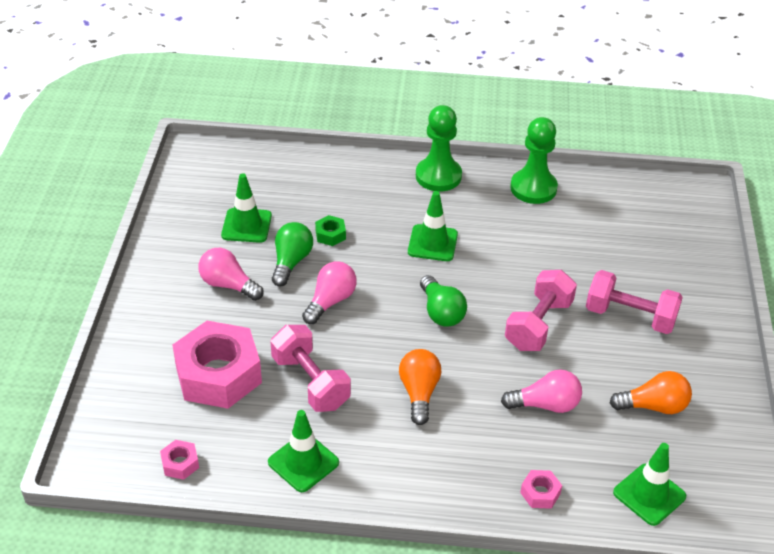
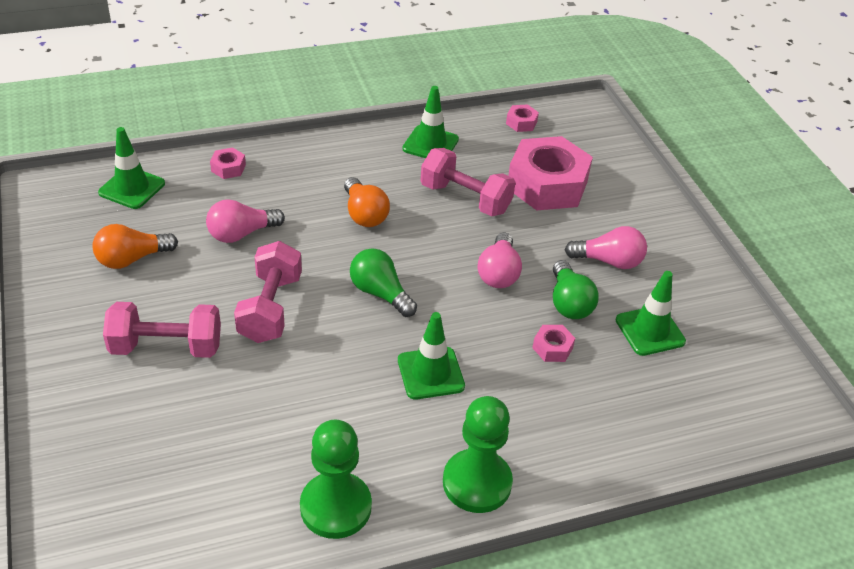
camera: 155 degrees right, 0 degrees up
green nut [315,215,346,246] -> pink nut [532,325,575,362]

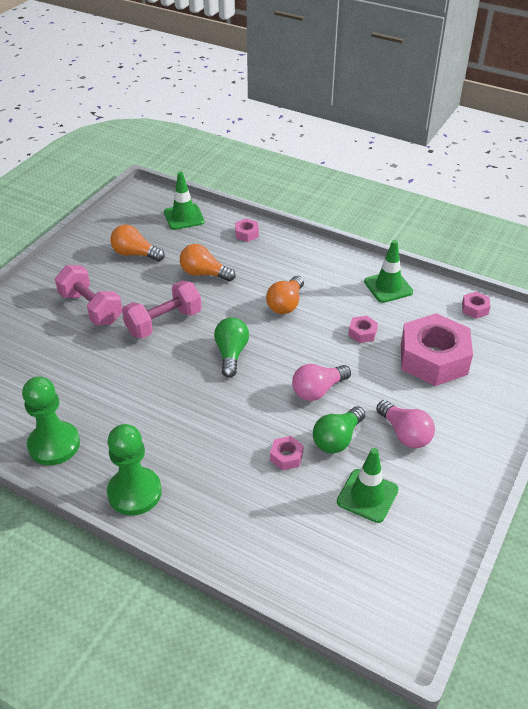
camera: 50 degrees right, 0 degrees up
pink light bulb [206,199,285,243] -> orange light bulb [180,244,236,281]
green traffic cone [398,312,465,400] -> none
pink dumbbell [420,148,516,216] -> pink nut [348,315,378,343]

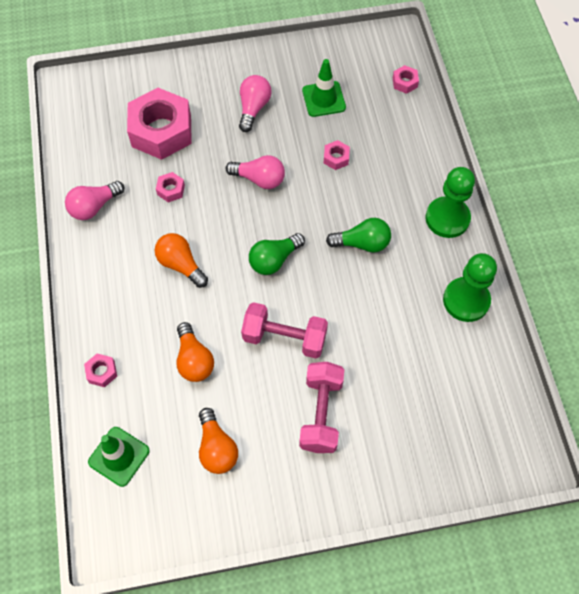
camera: 130 degrees left, 20 degrees up
orange light bulb [266,276,304,314] -> orange light bulb turned 120 degrees counterclockwise [155,233,208,288]
green light bulb [313,406,365,453] -> green light bulb moved to [326,218,391,253]
green traffic cone [364,240,413,303] -> pink light bulb [65,181,124,220]
pink nut [462,292,490,319] -> pink nut moved to [393,65,419,94]

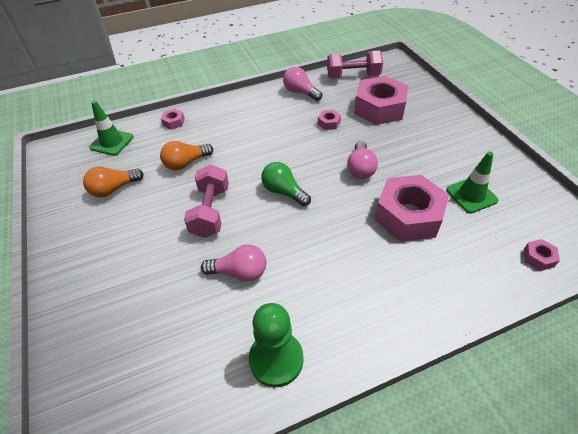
camera: 80 degrees right, 15 degrees down
orange light bulb [155,233,208,288] -> none
pink light bulb [239,75,272,132] -> pink light bulb moved to [201,244,266,281]
pink dumbbell [299,362,344,453] -> pink dumbbell moved to [327,50,383,79]
pink nut [324,140,350,170] -> pink nut [375,175,449,242], size x2.43
green light bulb [326,218,391,253] -> none
green pawn [425,167,475,238] -> none

